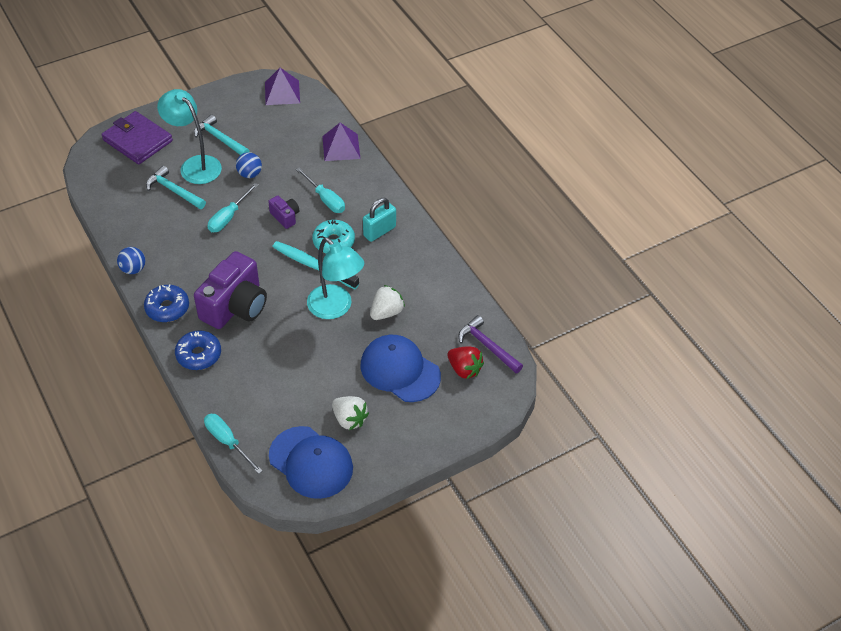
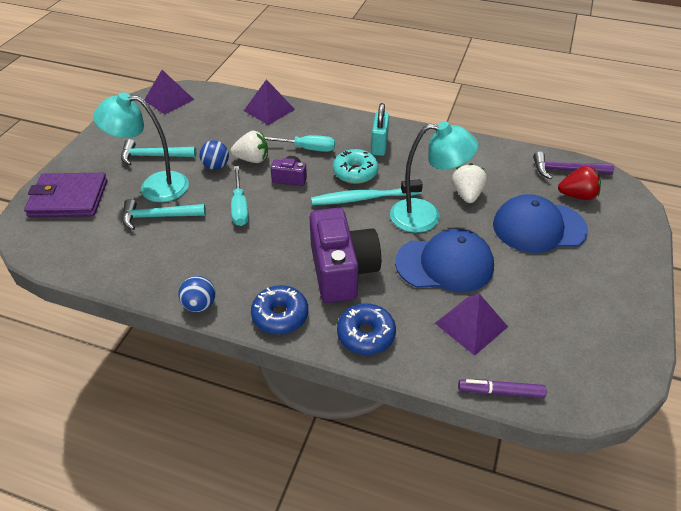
camera: 40 degrees left, 5 degrees down
turquoise screwdriver [204,414,263,474] -> purple marker [458,379,547,398]
blue cap [269,426,353,499] -> blue cap moved to [395,229,494,293]
white strawberry [332,396,369,430] -> white strawberry moved to [231,131,268,163]
none -> purple pyramid [435,294,508,356]

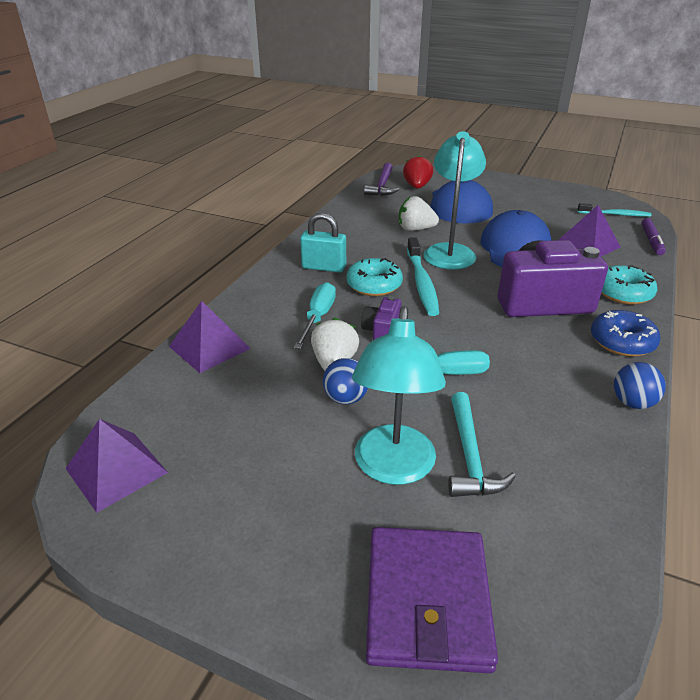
camera: 85 degrees left, 10 degrees down
turquoise hammer [121,139,196,165] -> none
blue donut [337,303,396,355] -> turquoise donut [602,265,657,305]
none -> turquoise toothbrush [577,203,651,217]

